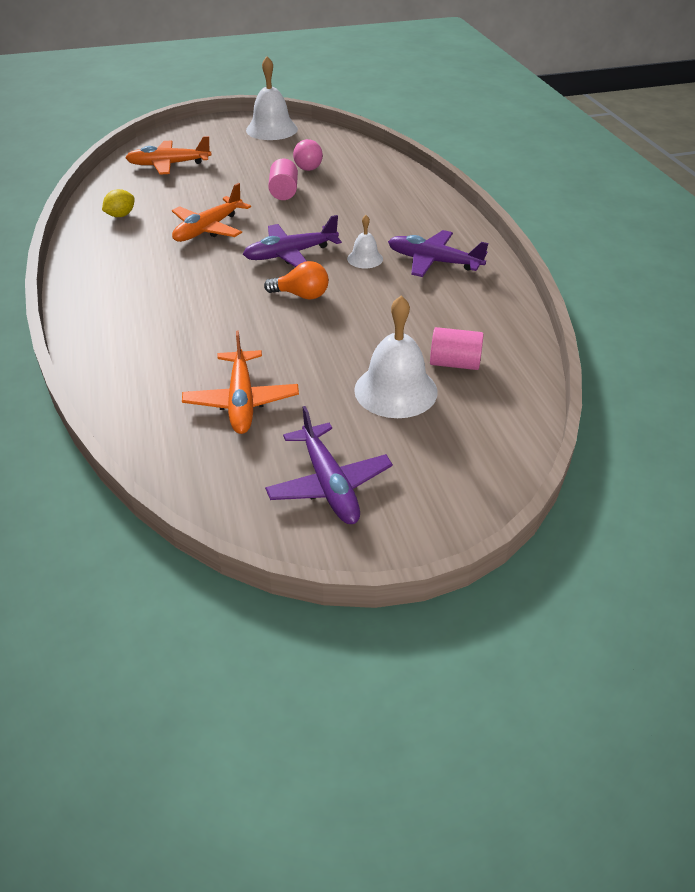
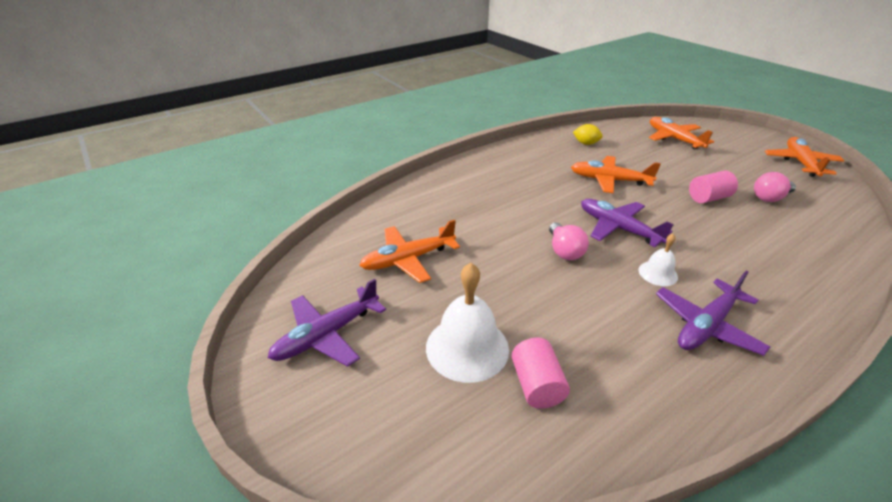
camera: 70 degrees right, 5 degrees down
white bell [246,56,298,140] -> orange plane [765,137,844,177]
orange light bulb [264,261,329,300] -> pink light bulb [549,222,589,260]
purple plane [388,230,488,277] -> purple plane turned 135 degrees counterclockwise [656,271,770,356]

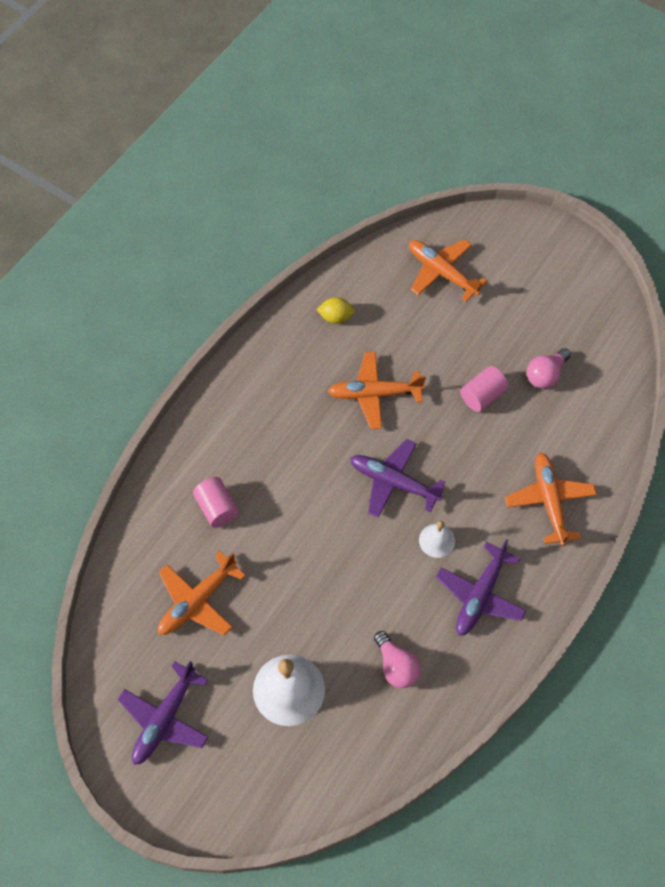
camera: 20 degrees left, 25 degrees up
pink cylinder [512,338,570,409] -> pink cylinder moved to [193,477,239,528]
pink light bulb [549,222,589,260] -> pink light bulb moved to [374,631,421,688]
orange plane [765,137,844,177] -> orange plane moved to [505,453,597,546]

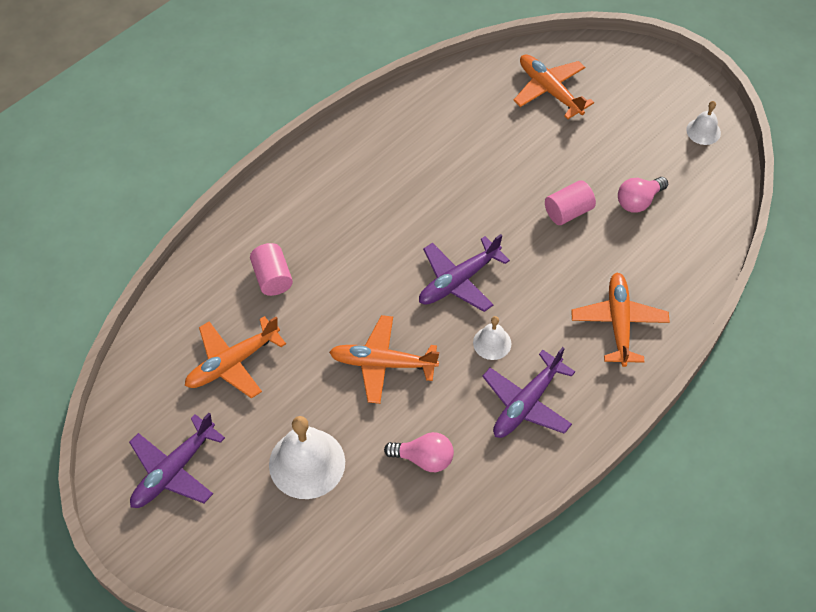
camera: 10 degrees right, 5 degrees down
yellow lemon [317,297,355,324] -> none
orange plane [328,352,426,429] -> orange plane moved to [329,315,439,404]
purple plane [350,439,446,518] -> purple plane turned 75 degrees counterclockwise [419,234,510,312]
pink light bulb [374,631,421,688] -> pink light bulb turned 60 degrees counterclockwise [384,432,454,472]
none -> white bell [686,101,721,145]

